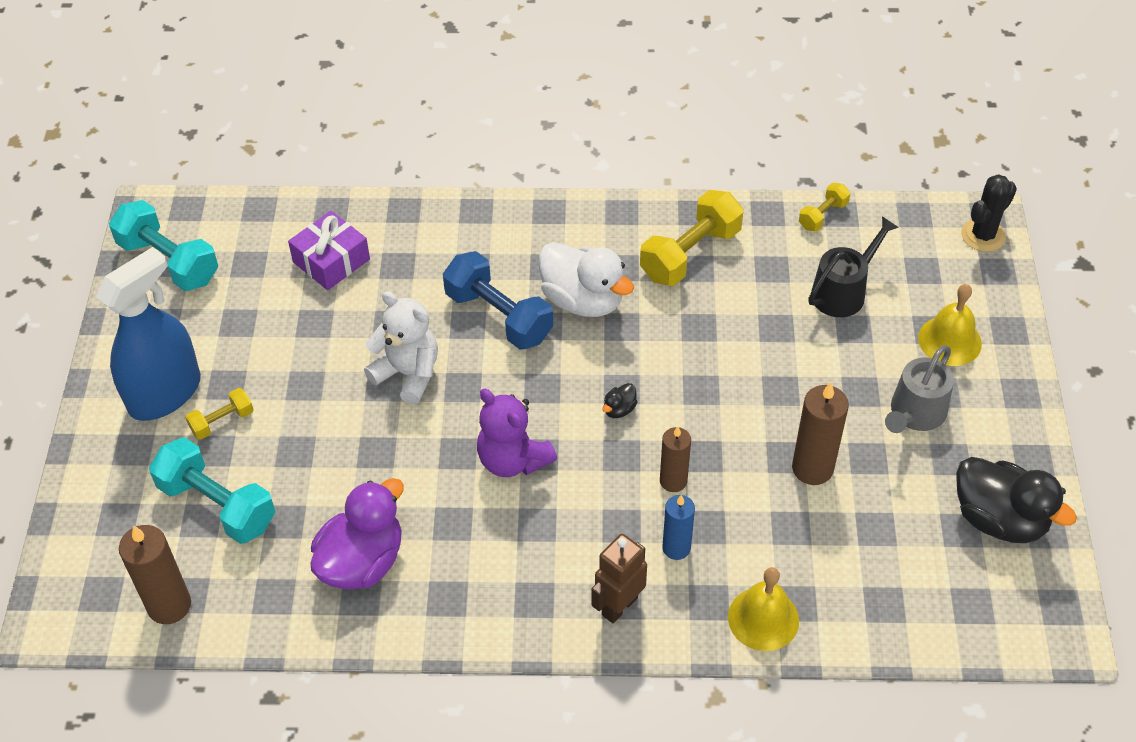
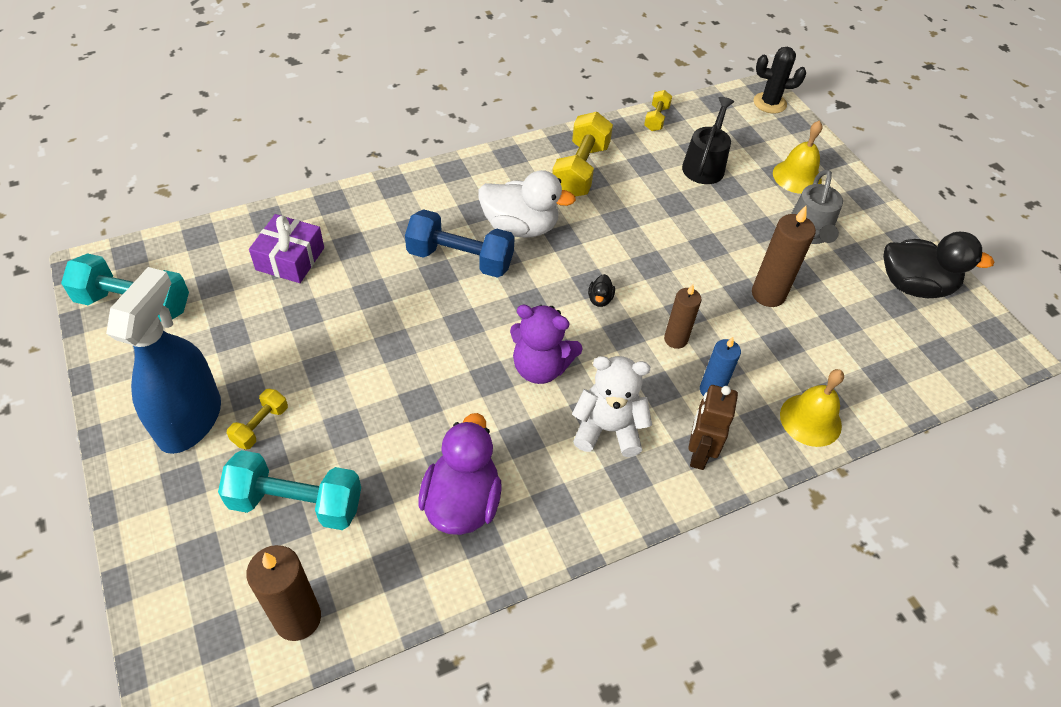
camera: 30 degrees left, 0 degrees up
white teddy bear [364,291,438,404] -> white teddy bear moved to [572,356,652,457]
black cactus [961,174,1017,252] -> black cactus turned 75 degrees clockwise [753,47,806,113]

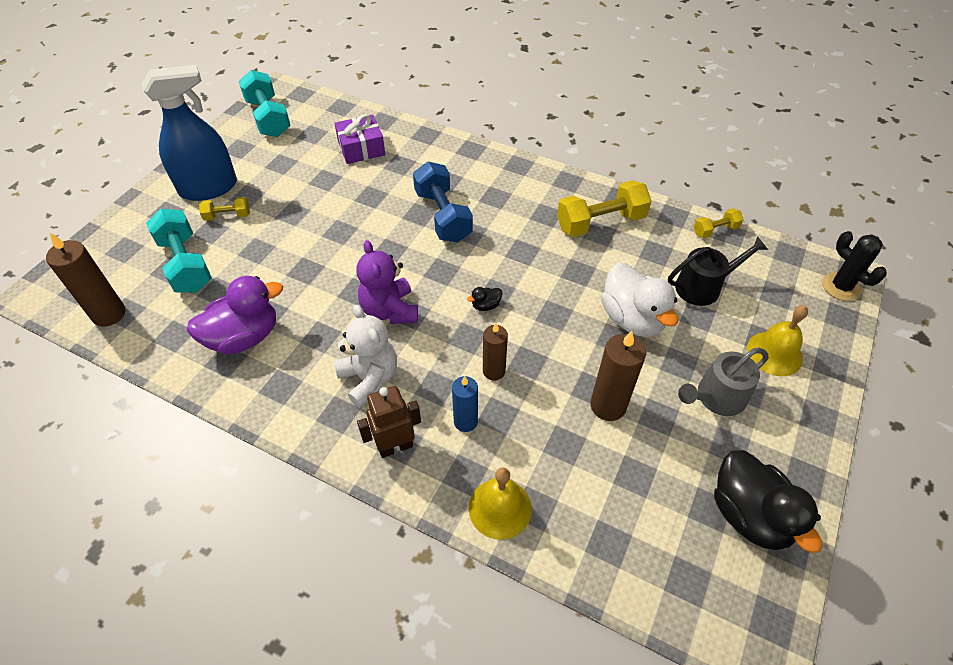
camera: 55 degrees right, 0 degrees up
white duck [478,170,576,238] -> white duck moved to [601,263,678,337]

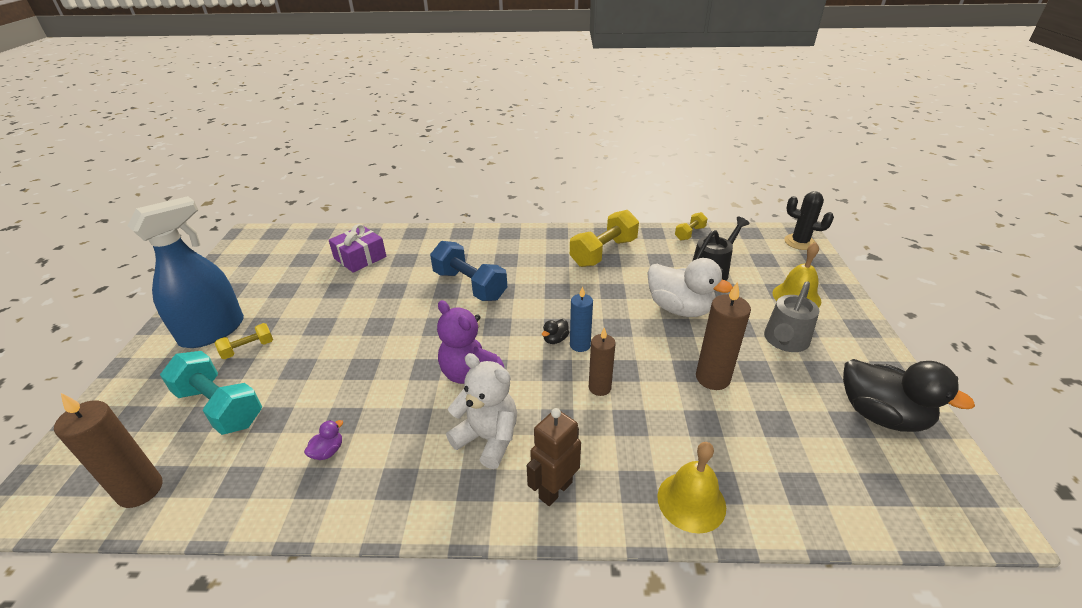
camera: 25 degrees left, 15 degrees down
purple duck [187,276,283,354] -> purple duck [304,420,343,460], size x0.41
turquoise dumbbell [239,70,291,137] -> none
blue candle [452,376,478,432] -> blue candle moved to [570,286,593,352]

